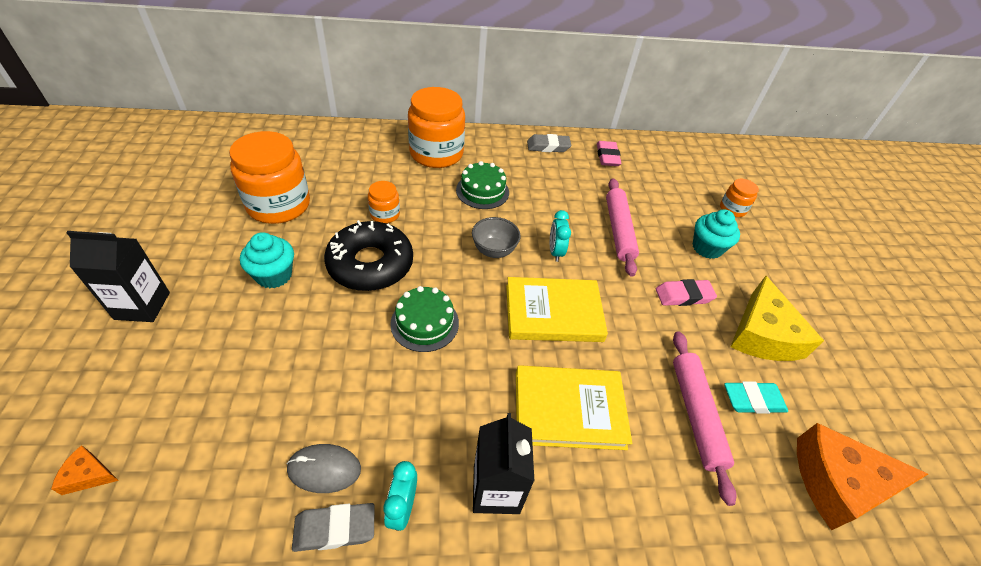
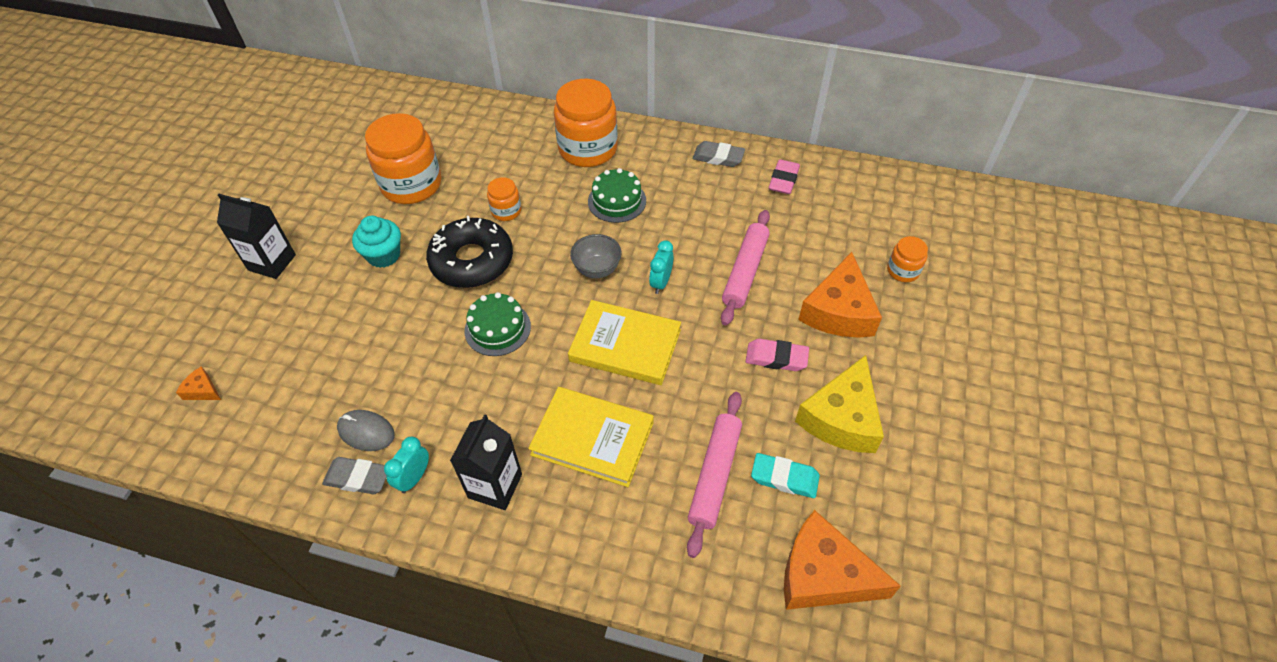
camera: 25 degrees right, 5 degrees up
turquoise cupcake [693,209,740,259] -> orange cheese [798,252,882,338]

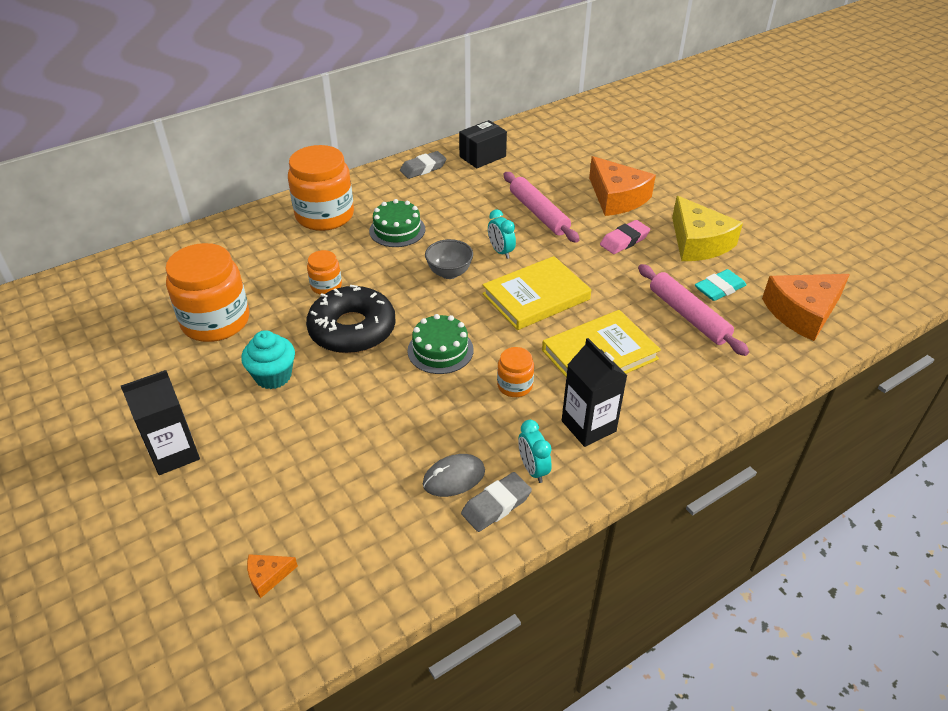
camera: 50 degrees left, 10 degrees down
pink eraser [769,159,800,194] -> black box [459,120,507,168]
orange jar [887,236,928,282] -> orange jar moved to [497,347,534,397]

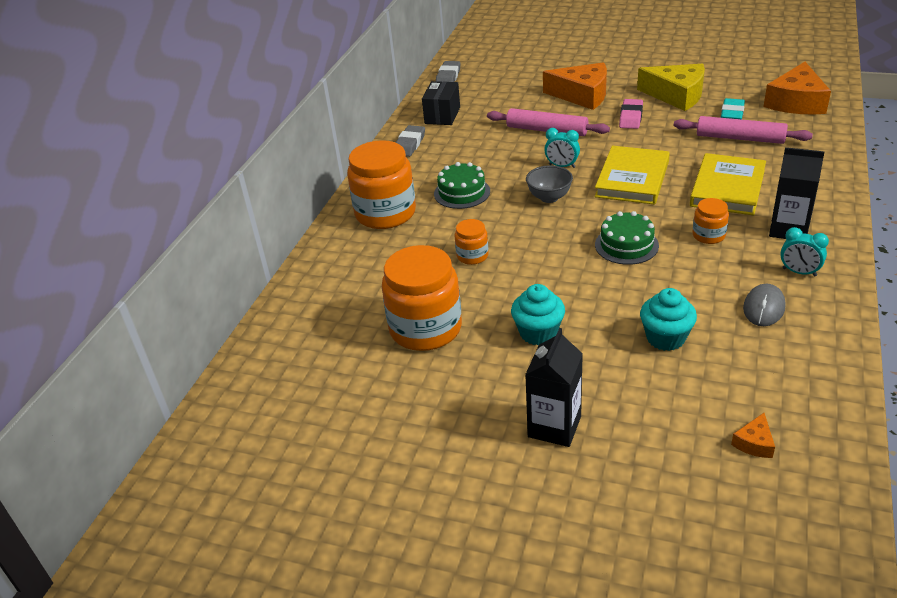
camera: 35 degrees left, 5 degrees down
black donut [306,285,396,354] -> none
grey eraser [461,472,532,532] -> grey eraser moved to [436,61,461,82]
none -> turquoise cupcake [640,288,697,351]

